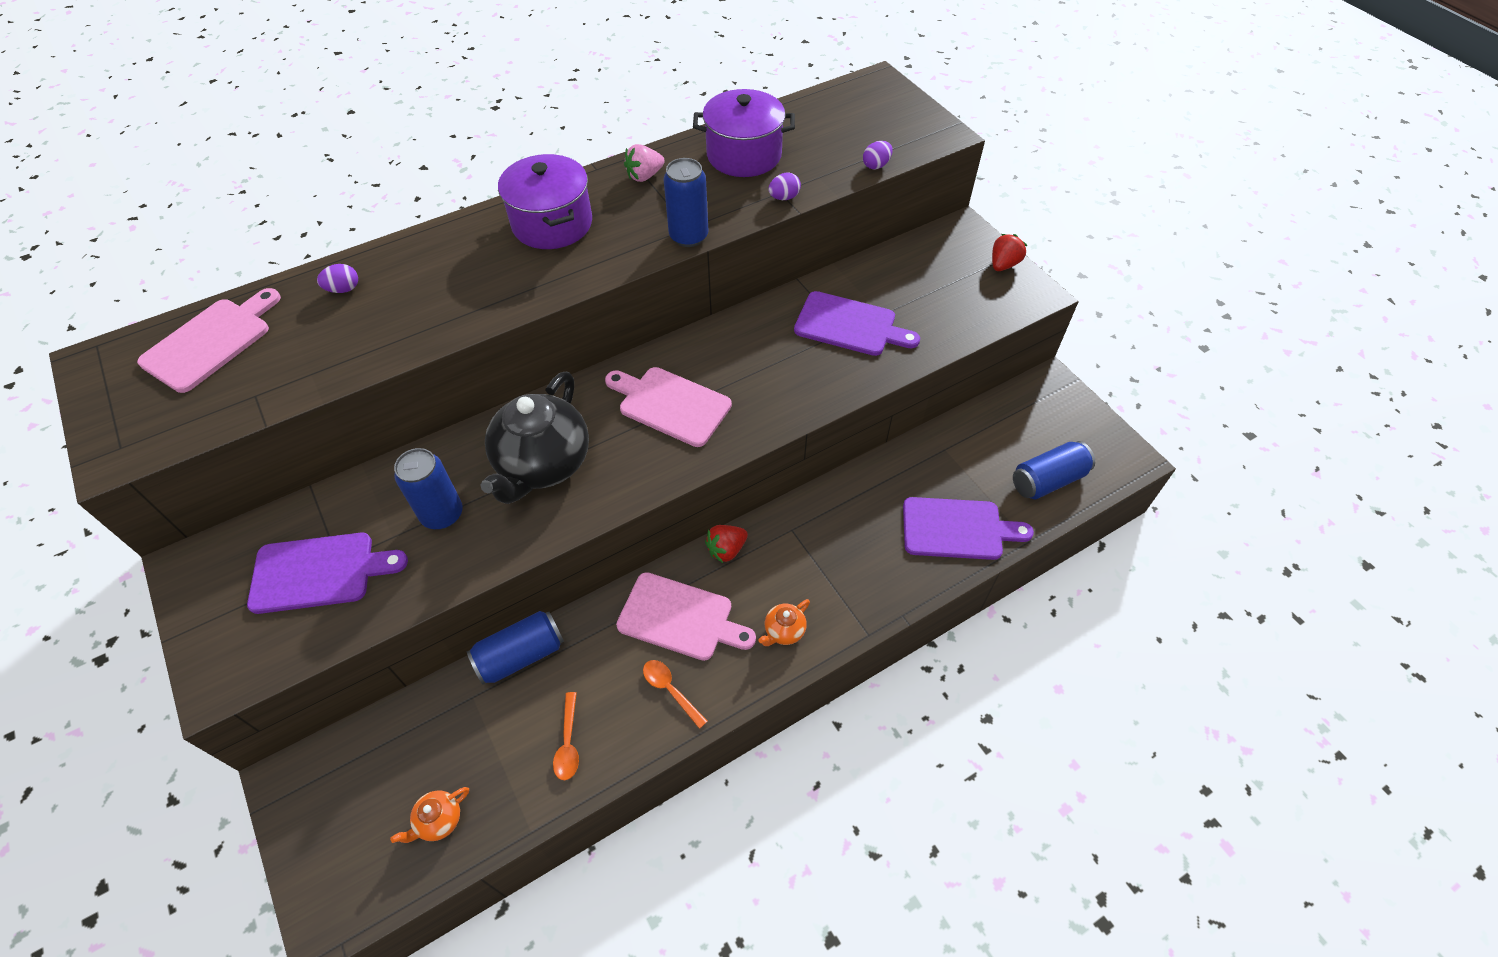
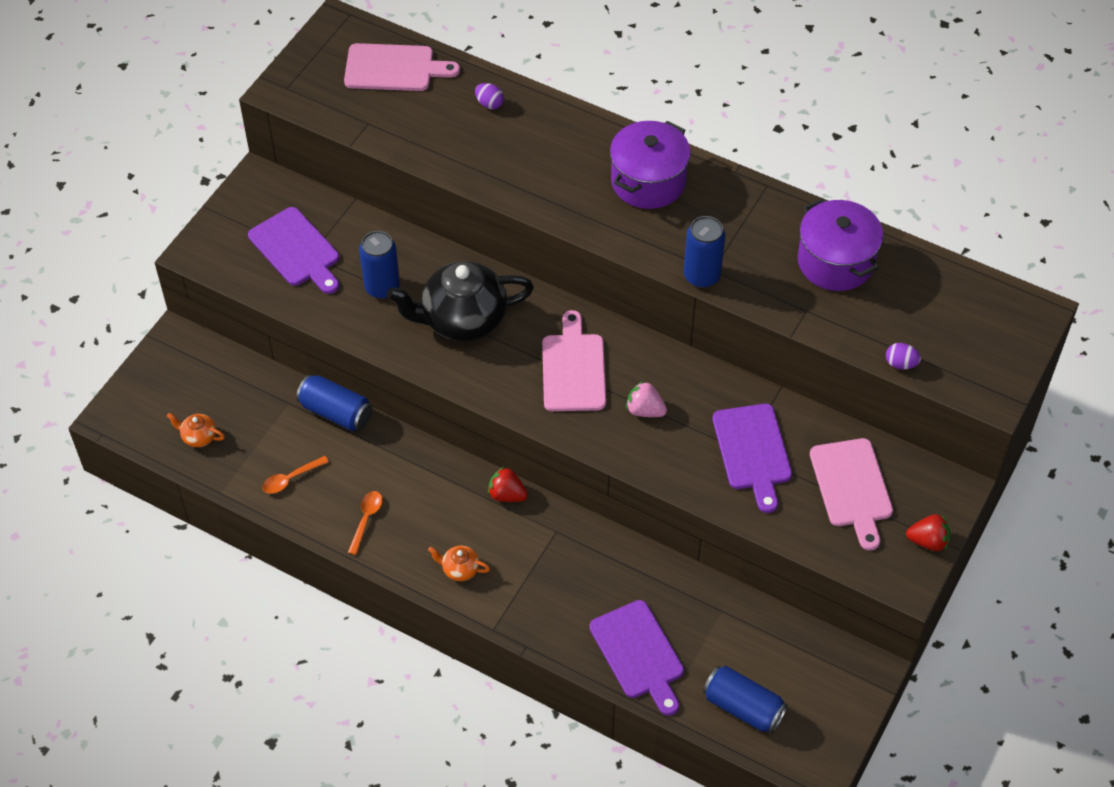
camera: 60 degrees right, 0 degrees up
pink cutting board [616,572,756,661] -> pink cutting board moved to [810,438,893,550]
pink strawberry [624,144,665,182] -> pink strawberry moved to [626,381,667,417]
purple egg [768,173,801,200] -> none

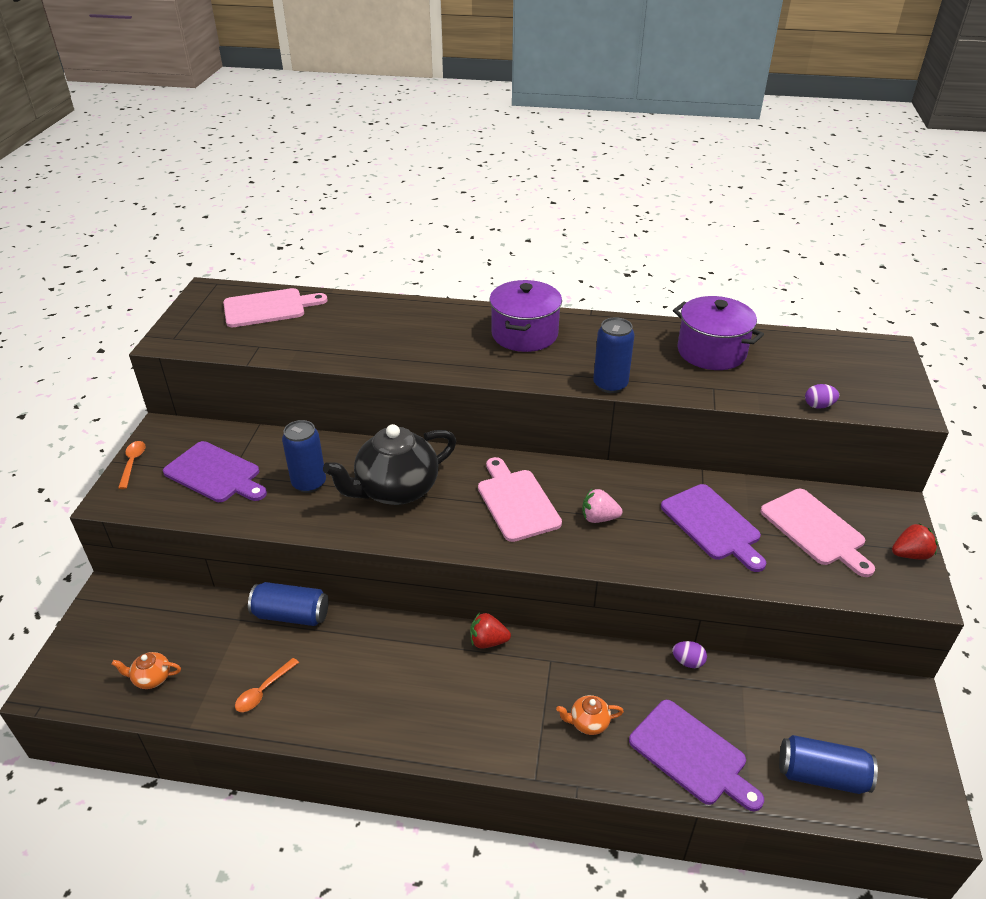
camera: 20 degrees left, 15 degrees down
orange spoon [348,491,382,555] -> orange spoon moved to [118,441,146,489]
orange teapot [428,546,490,581] -> orange teapot moved to [556,695,624,735]
purple egg [475,83,504,109] -> purple egg moved to [672,641,707,668]

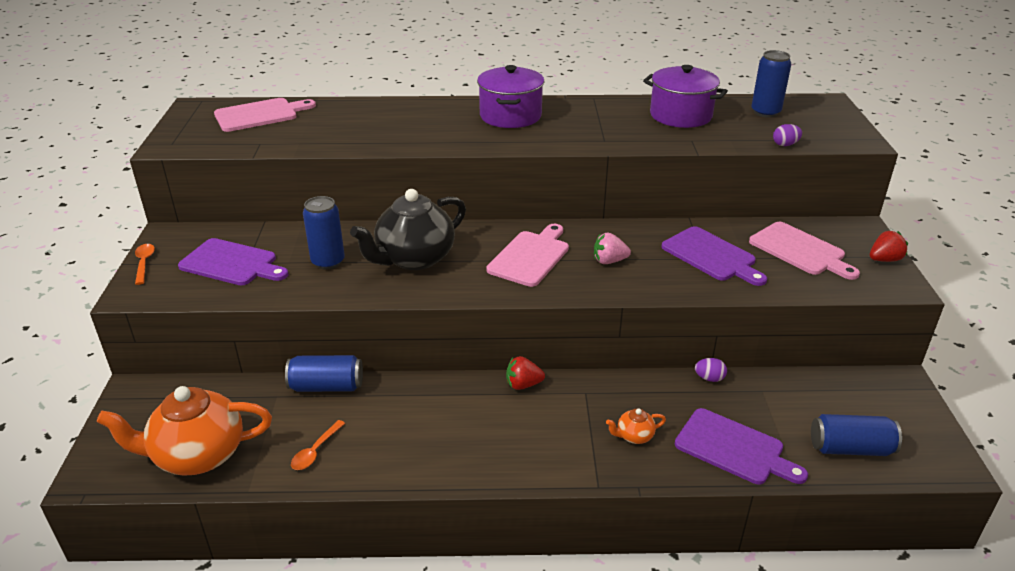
camera: 10 degrees left, 5 degrees down
orange teapot [111,652,181,689] -> orange teapot [97,386,272,476], size x2.38
pink cutting board [478,457,562,542] -> pink cutting board turned 60 degrees clockwise [486,224,569,287]
blue can [593,317,635,393] -> blue can moved to [751,50,791,118]

